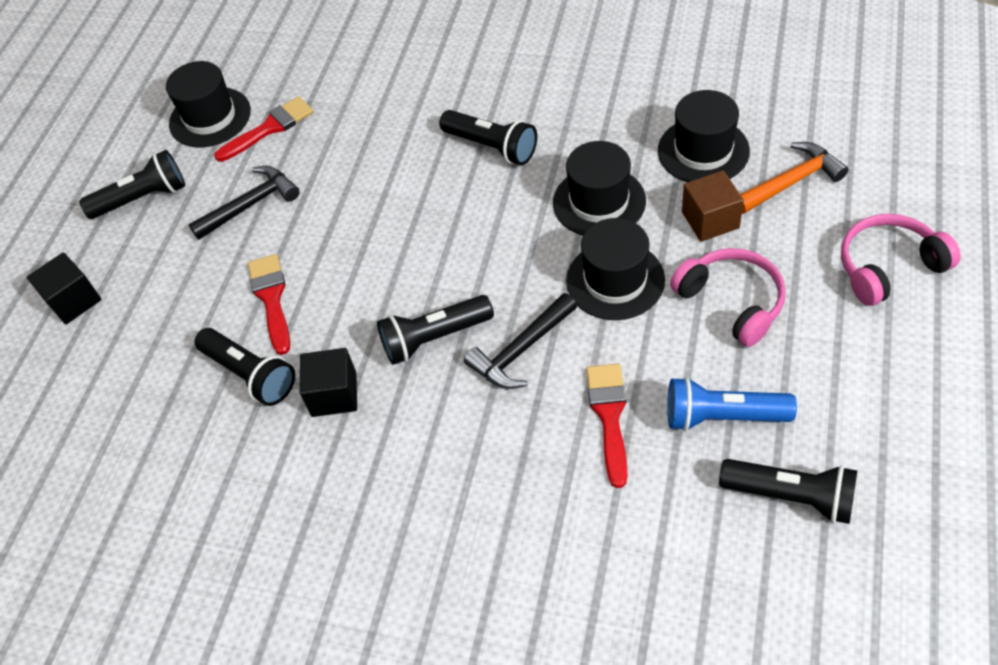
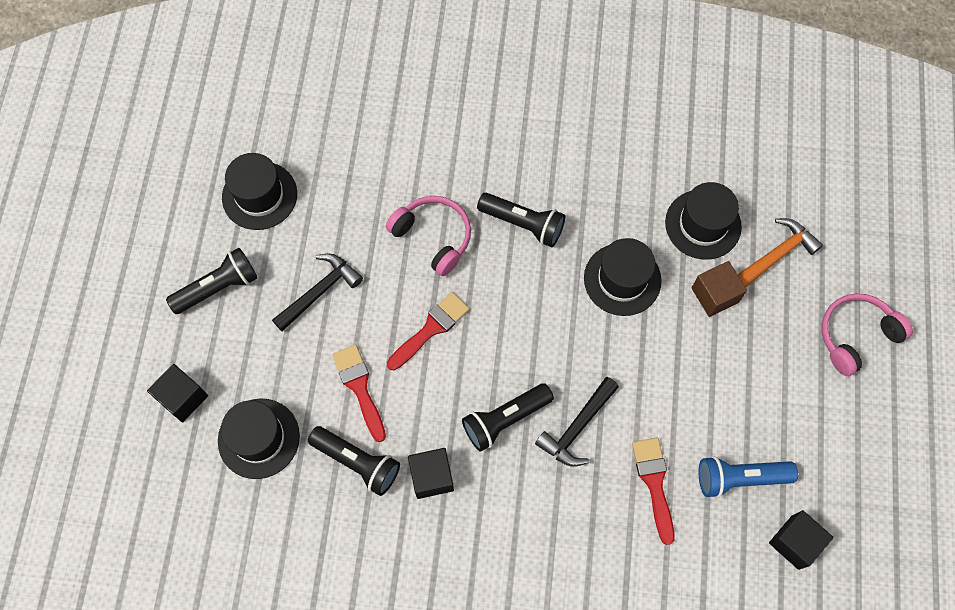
camera: 15 degrees left, 15 degrees up
red brush [214,96,314,162] -> red brush moved to [387,292,470,371]
black hat [566,218,665,320] -> black hat moved to [218,399,300,479]
pink headphones [670,248,786,347] -> pink headphones moved to [386,196,471,276]
black flashlight [719,459,857,524] -> black cube [769,510,834,570]

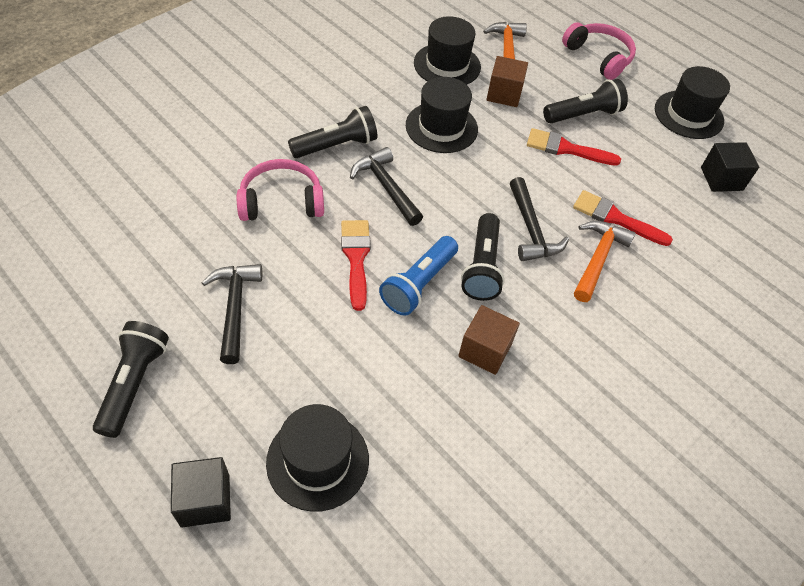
camera: 55 degrees left, 15 degrees down
black hat [222,153,297,230] -> black hat moved to [655,66,730,139]
black flashlight [308,426,400,496] -> black flashlight moved to [543,79,628,124]
red brush [332,345,386,442] -> red brush moved to [527,128,621,166]
black cube [408,448,454,499] -> brown cube [458,305,520,375]
blue flashlight [699,456,798,498] -> blue flashlight moved to [379,236,458,316]
pink headphones [822,293,913,376] -> pink headphones turned 135 degrees clockwise [562,22,636,80]
none -> black hammer [350,147,423,226]
none -> orange hammer [574,221,635,302]

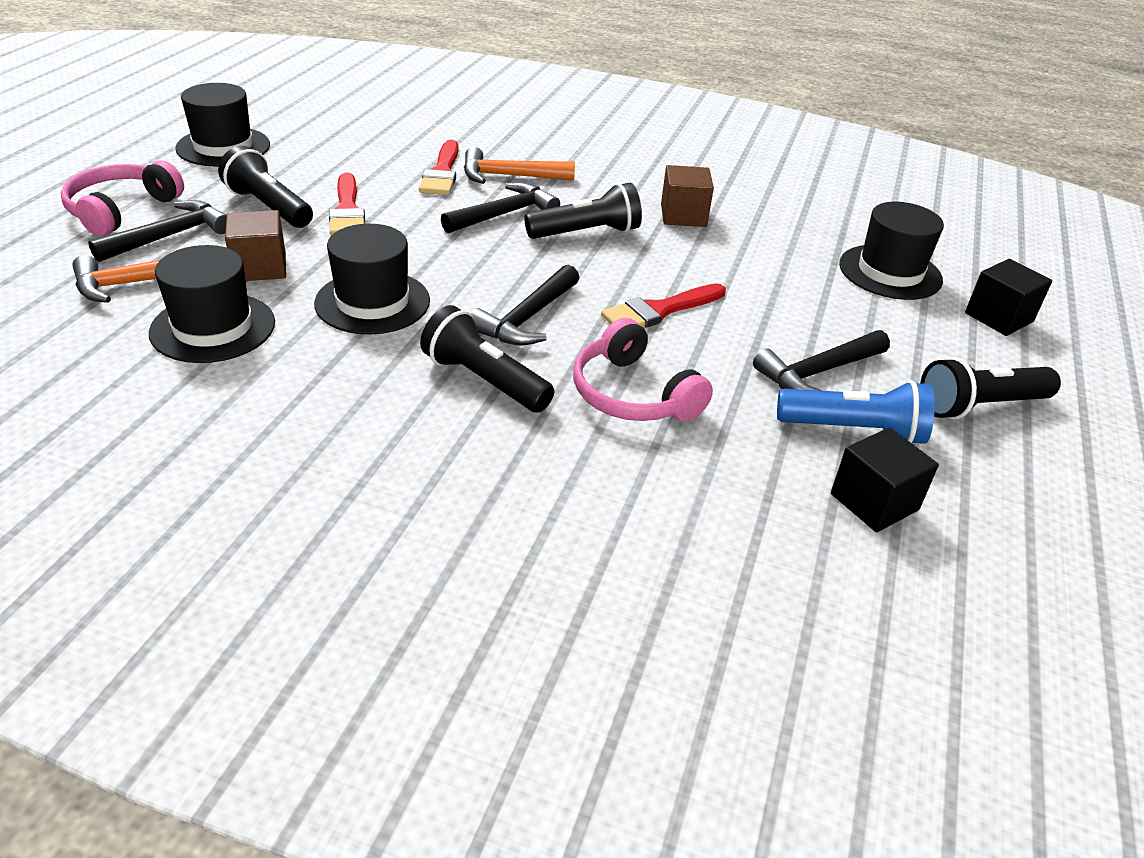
camera: 115 degrees left, 15 degrees down
blue flashlight [379,236,458,316] -> blue flashlight moved to [777,380,935,444]
black cube [701,142,759,192] -> black cube moved to [831,427,939,532]
none -> black hammer [88,200,227,262]

